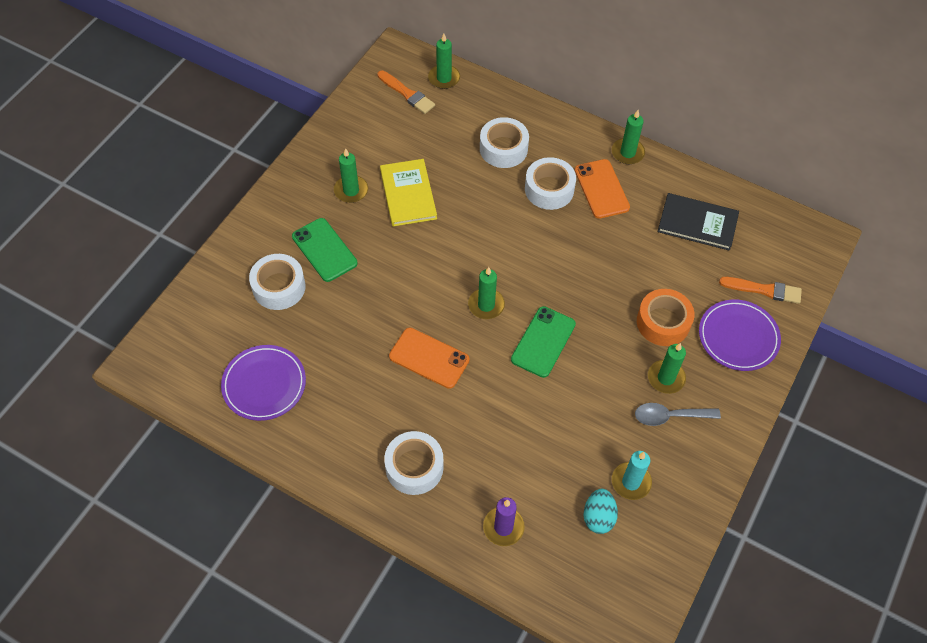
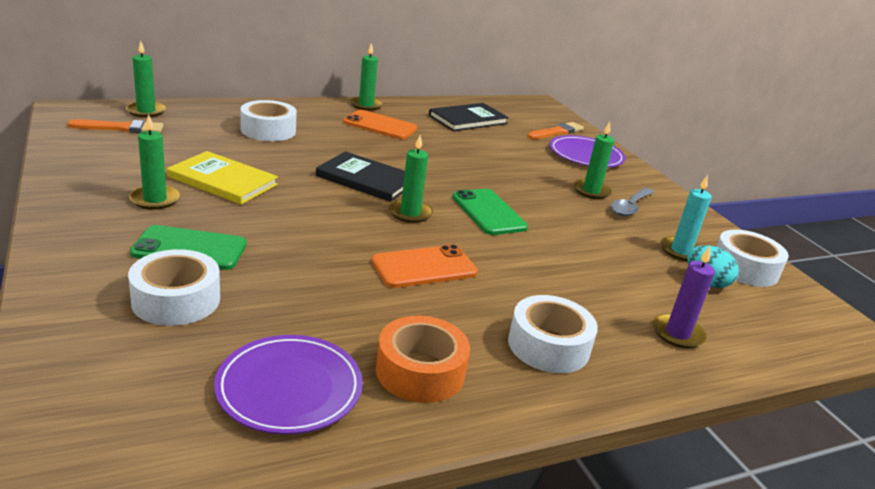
camera: 55 degrees left, 30 degrees down
white tape [525,157,576,210] -> white tape moved to [716,229,789,287]
orange tape [637,289,695,346] -> orange tape moved to [376,316,470,403]
none -> black book [316,151,405,202]

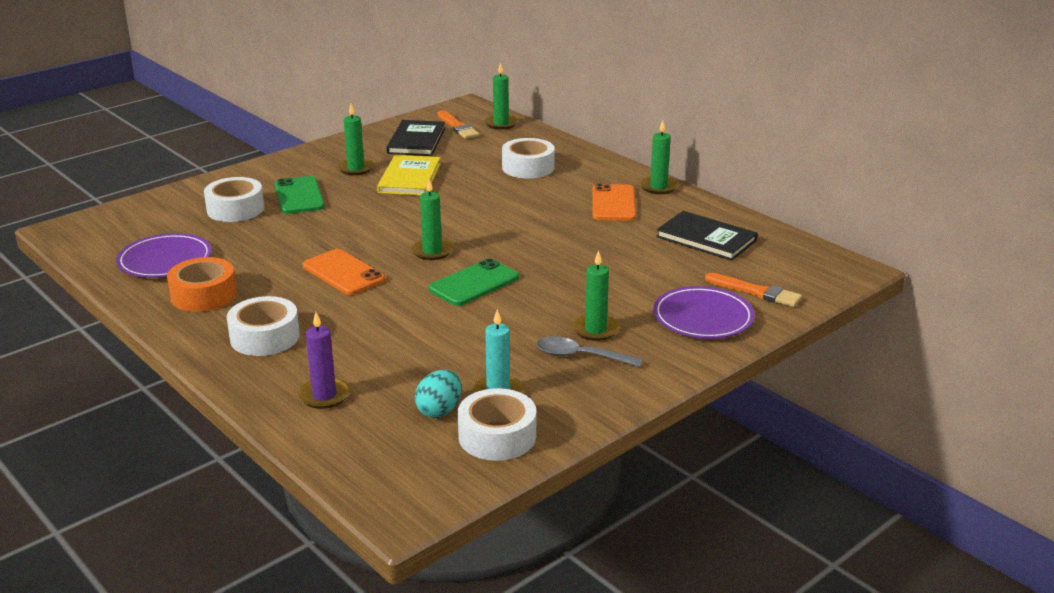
camera: 75 degrees right, 0 degrees up
black book [316,151,405,202] -> black book moved to [386,120,445,156]

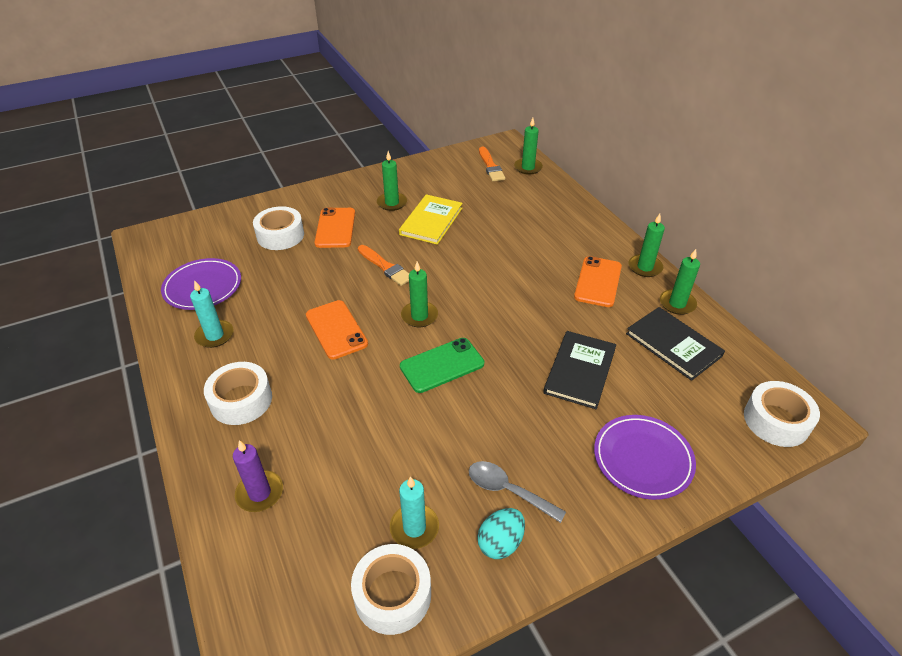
camera: 15 degrees right, 15 degrees up
orange tape [167,257,237,312] -> turquoise candle [190,280,234,348]
green phone [275,176,325,214] -> orange phone [315,208,355,248]
black book [386,120,445,156] -> black book moved to [544,331,616,409]
turquoise egg [415,370,461,418] -> turquoise egg moved to [477,508,525,559]
white tape [502,138,555,179] -> white tape moved to [744,381,820,447]
green candle [572,250,619,341] -> green candle moved to [660,249,700,315]
orange brush [705,273,802,307] -> orange brush moved to [358,245,409,286]

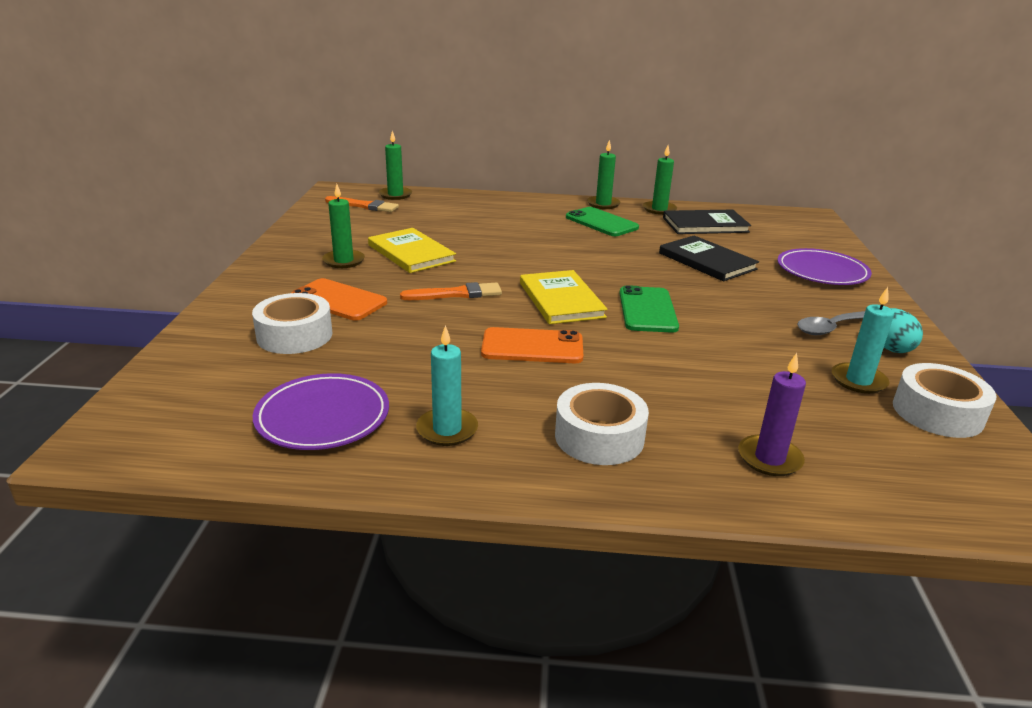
camera: 60 degrees left, 15 degrees down
green candle [401,261,438,327] -> yellow book [520,270,608,324]
orange phone [574,256,622,307] -> green phone [566,207,639,236]
white tape [744,381,820,447] -> none

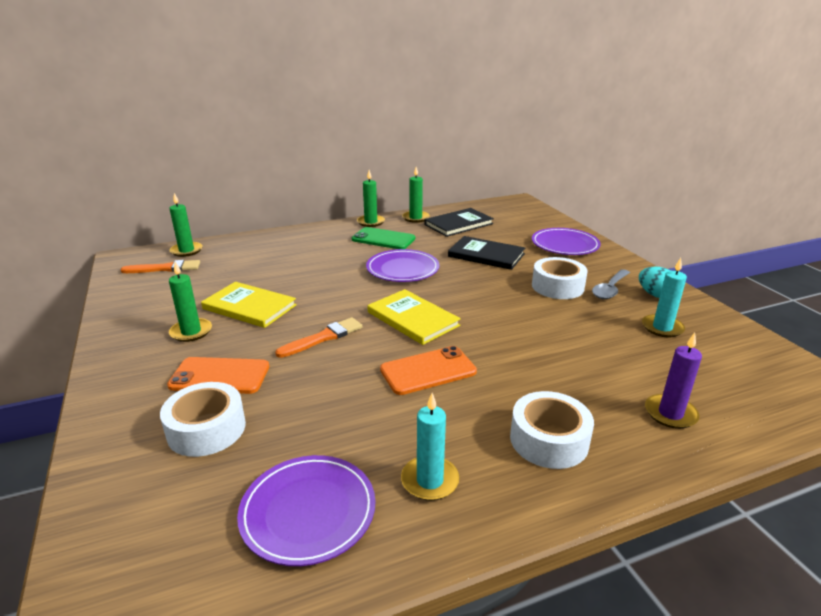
camera: 25 degrees left, 0 degrees up
green phone [619,285,679,333] -> none
white tape [893,363,996,438] -> white tape moved to [532,257,588,299]
none -> purple plate [366,249,439,282]

